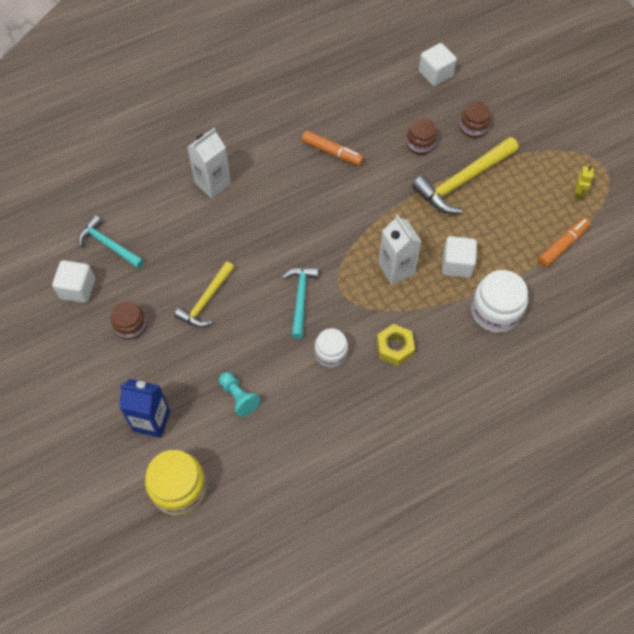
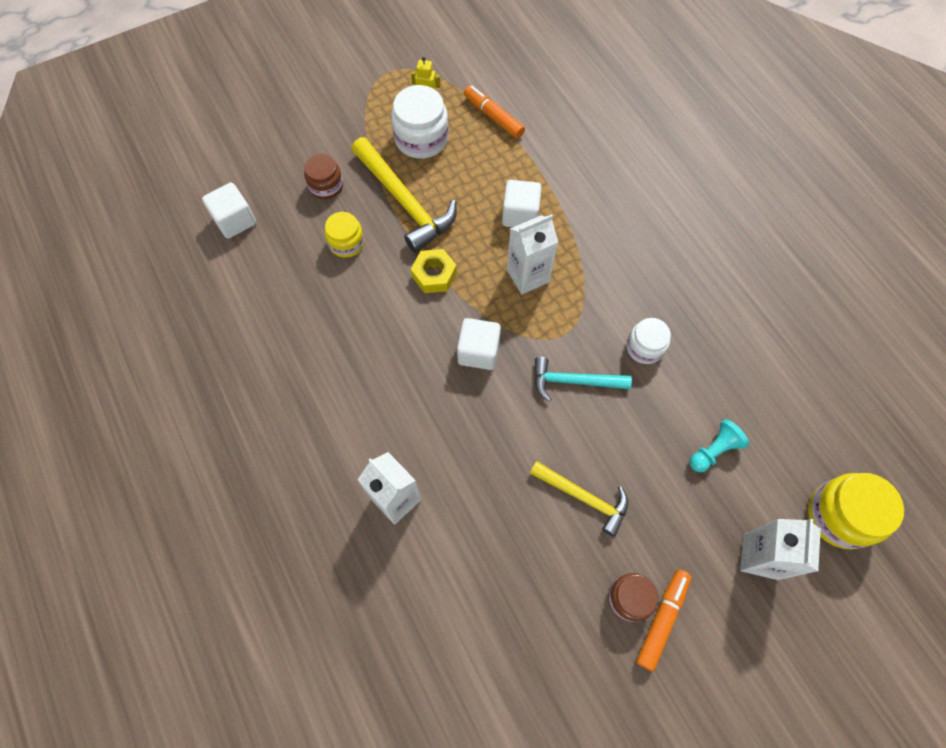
camera: 90 degrees left, 5 degrees up
white cube [52,260,95,303] -> white cube moved to [457,318,501,370]
turquoise hammer [78,215,144,269] -> none
blue carton [119,379,170,438] -> white carton [740,519,821,580]
orange marker [302,130,364,166] -> orange marker moved to [636,569,691,672]
yellow nut [377,324,415,366] -> yellow nut moved to [411,249,457,293]
brown jar [406,118,437,155] -> yellow jar [325,212,364,258]
white jar [471,270,528,333] -> white jar moved to [391,85,449,159]

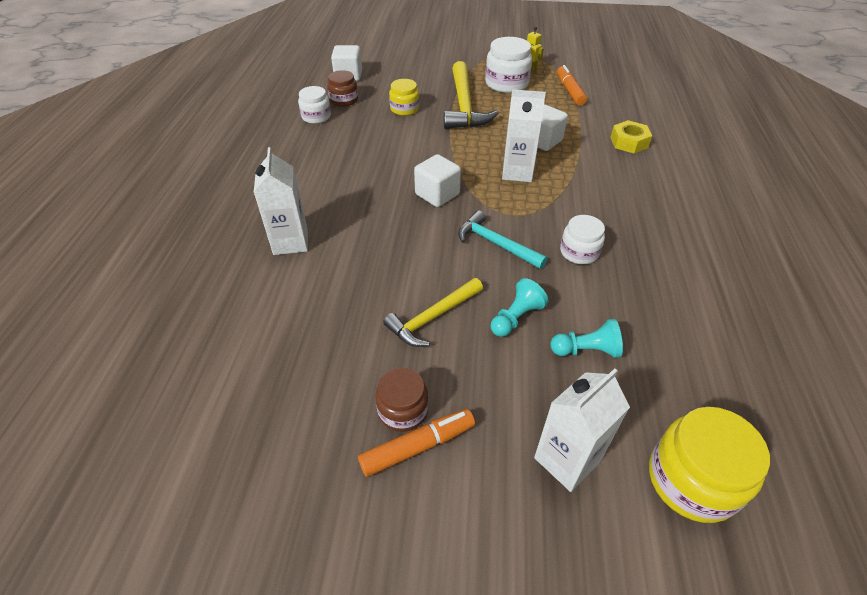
camera: 35 degrees right, 20 degrees down
brown jar [304,154,343,199] -> brown jar moved to [327,70,358,107]
yellow nut [411,249,457,293] -> yellow nut moved to [610,120,652,153]
yellow hammer [530,461,628,537] -> yellow hammer turned 75 degrees clockwise [383,278,483,347]
none -> white jar [298,86,331,124]
none -> turquoise pawn [491,278,548,337]

